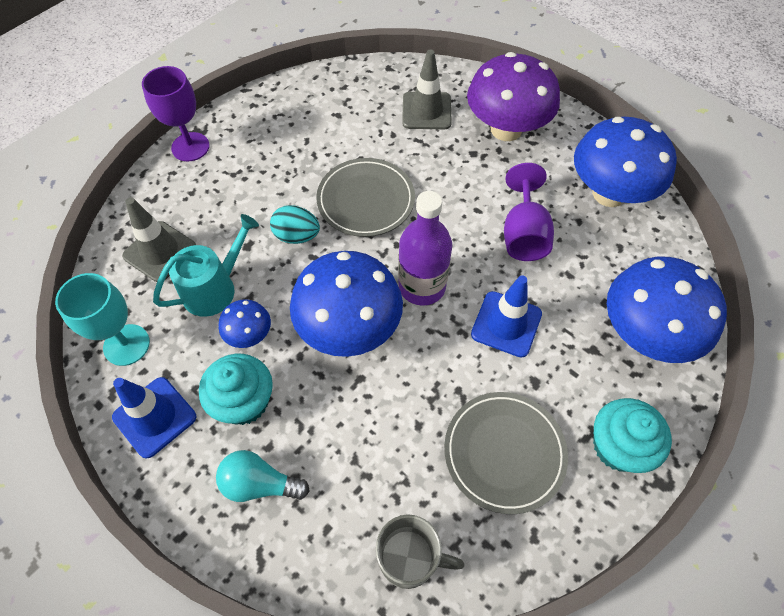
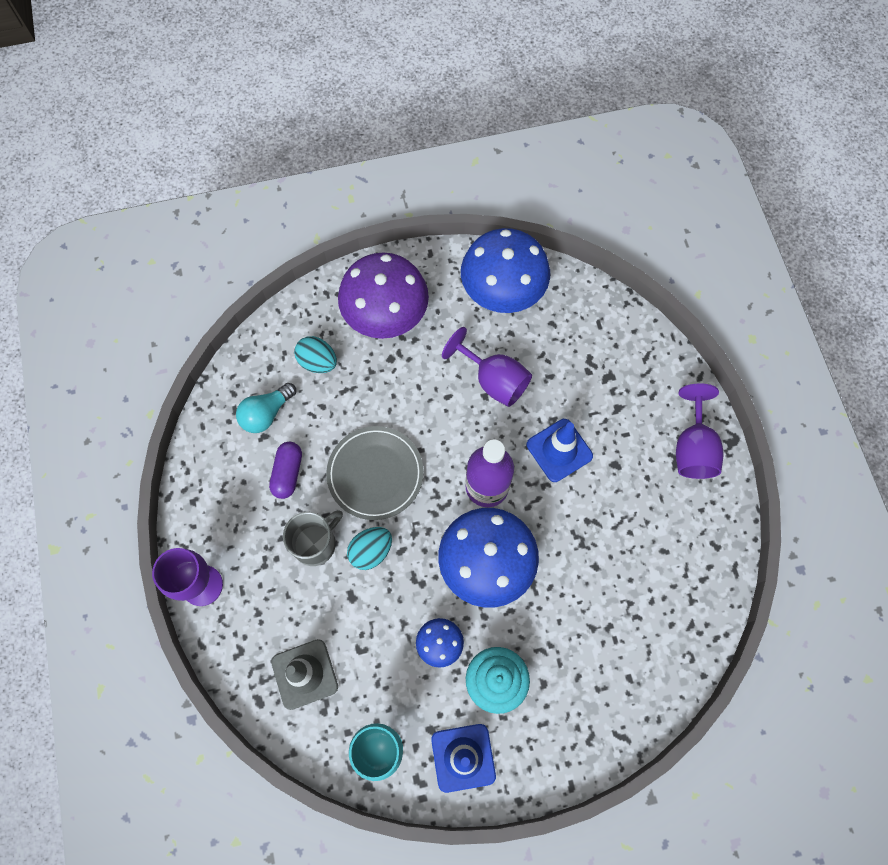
camera: 55 degrees left, 10 degrees up
turquoise watering can [153,214,259,317] -> none
turquoise light bulb [216,450,310,502] -> turquoise light bulb moved to [236,383,296,433]
grey mug [376,514,465,589] -> grey mug moved to [283,510,343,566]
grey traffic cone [402,49,452,130] -> turquoise egg [294,336,337,373]
grey plate [444,392,568,514] -> none
turquoise cupcake [593,398,672,473] -> purple goblet [676,384,723,479]
blue mushroom [607,256,727,363] -> none
none -> purple capsule [269,442,302,499]

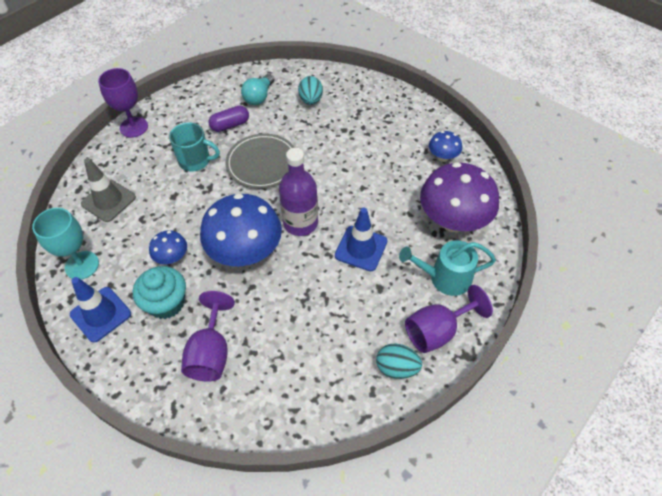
camera: 55 degrees right, 15 degrees down
turquoise light bulb [236,383,296,433] -> turquoise light bulb turned 75 degrees counterclockwise [241,74,275,105]
grey mug [283,510,343,566] -> turquoise mug [169,122,220,172]
purple mushroom [338,252,429,339] -> purple mushroom moved to [420,162,499,232]
turquoise egg [347,527,392,570] -> turquoise egg moved to [376,344,422,379]
purple goblet [442,327,532,407] -> purple goblet moved to [181,291,235,382]
blue mushroom [461,228,550,313] -> blue mushroom [429,131,462,162], size x0.47
none -> turquoise watering can [399,240,496,296]

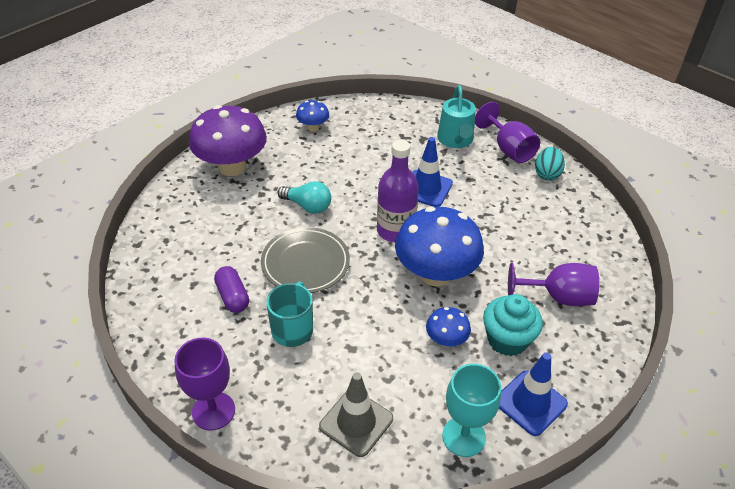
camera: 90 degrees left, 10 degrees down
turquoise light bulb [241,74,275,105] -> turquoise light bulb moved to [278,181,331,214]
turquoise egg [298,76,323,105] -> none
purple mushroom [420,162,499,232] -> purple mushroom moved to [189,105,267,176]

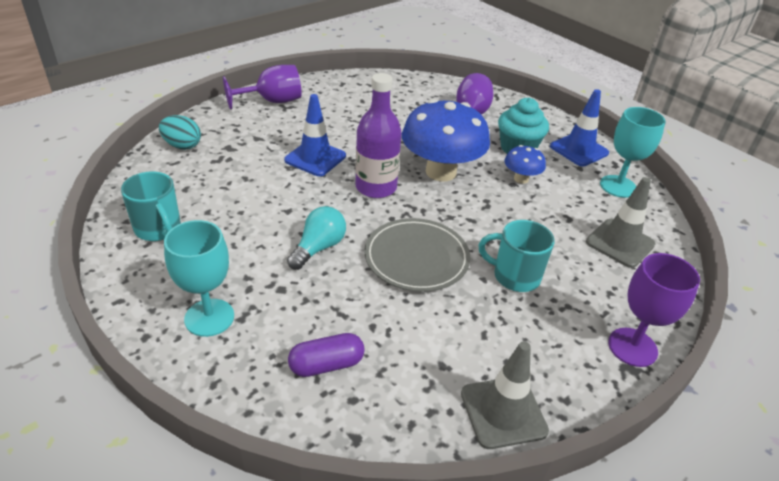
camera: 85 degrees left, 5 degrees down
purple mushroom [189,105,267,176] -> turquoise goblet [164,220,234,337]
purple capsule [214,266,249,313] -> purple capsule moved to [288,333,365,377]
blue mushroom [296,100,329,132] -> turquoise mug [121,171,181,241]
turquoise watering can [437,85,476,148] -> none
turquoise egg [535,147,565,181] -> turquoise egg moved to [159,115,201,150]
none -> grey traffic cone [461,341,549,449]

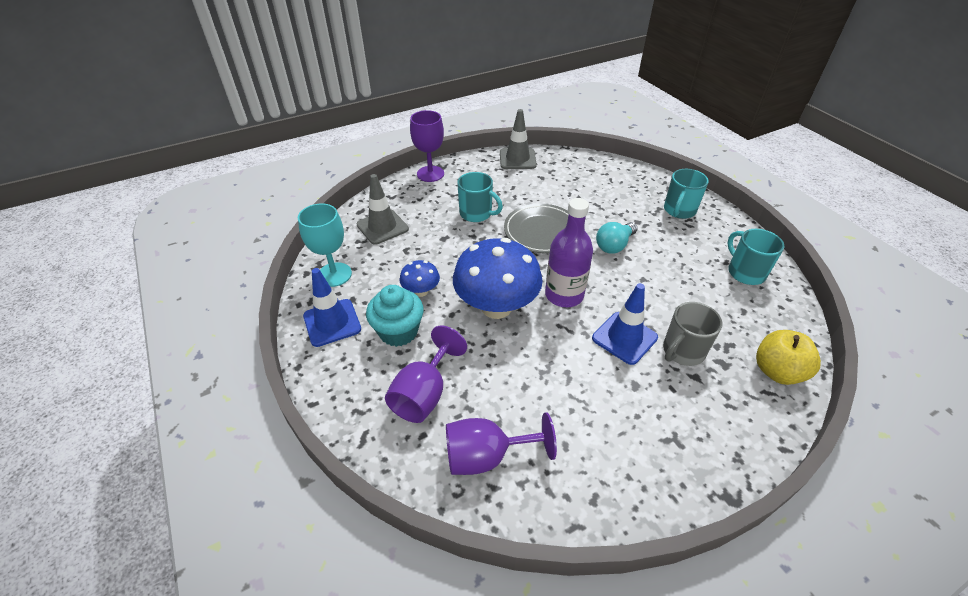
camera: 165 degrees left, 5 degrees up
turquoise egg [159,115,201,150] -> yellow apple [756,330,821,385]
turquoise goblet [164,220,234,337] -> turquoise mug [664,169,709,219]
purple goblet [223,65,302,110] -> purple goblet moved to [446,412,557,475]
purple capsule [288,333,365,377] -> none
none -> grey mug [663,302,722,366]

